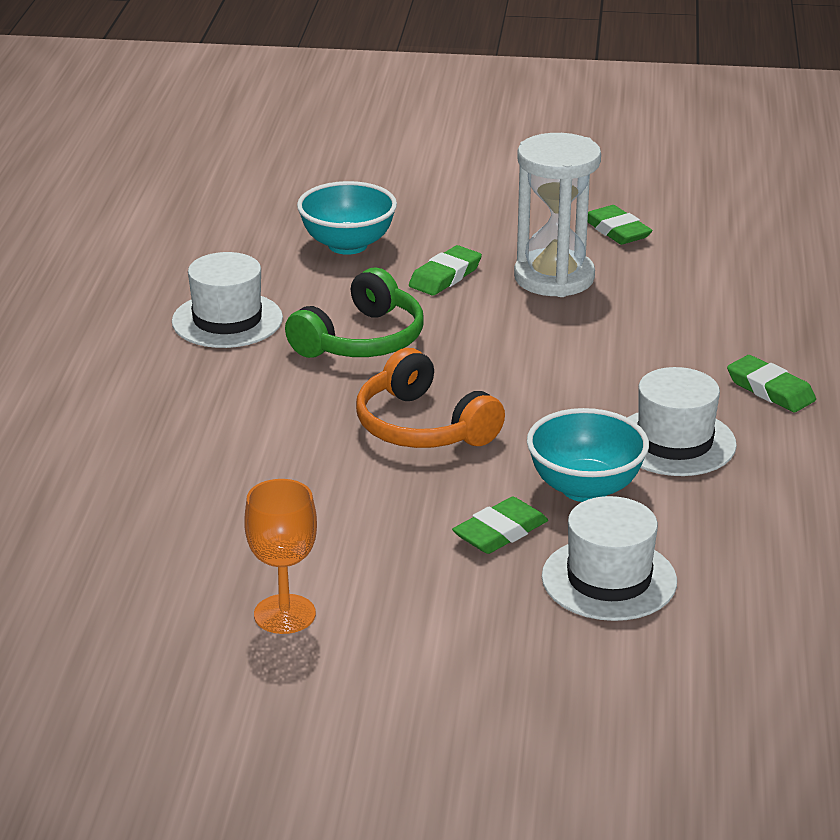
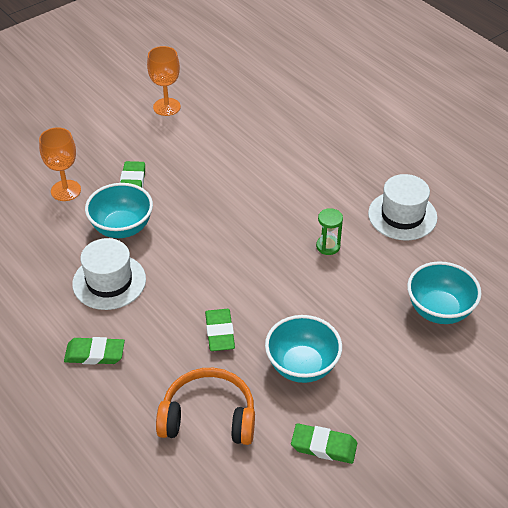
camera: 135 degrees right, 15 degrees up
green headphones [285,268,424,358] -> green hourglass [316,208,343,255]
orange headphones [356,348,505,448] -> orange headphones moved to [156,368,255,445]
green eraser [409,245,482,296] -> green eraser moved to [205,309,235,351]
white hourglass [514,133,601,297] -> turquoise bowl [265,315,342,383]
white hat [542,496,677,621] -> orange goblet [39,127,81,201]

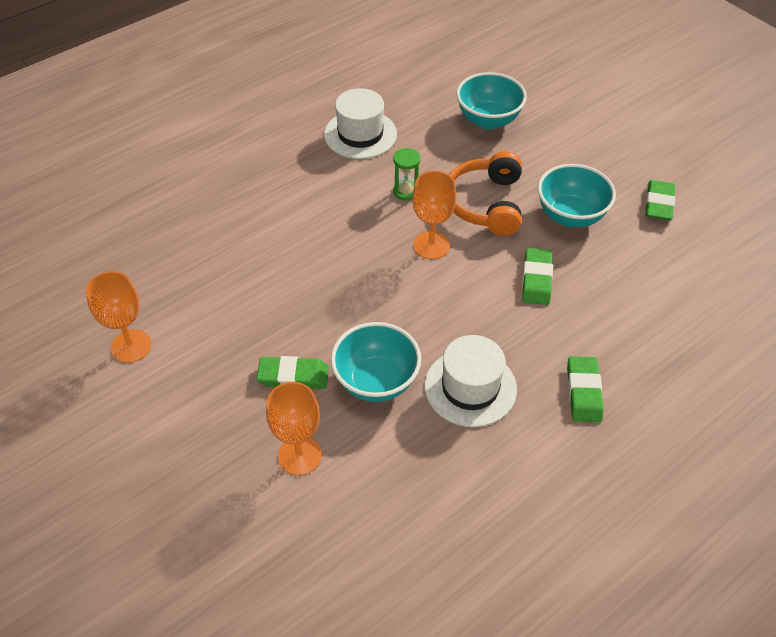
camera: 90 degrees left, 5 degrees up
orange headphones [156,368,255,445] -> orange headphones moved to [449,151,522,236]
green eraser [205,309,235,351] -> green eraser turned 75 degrees counterclockwise [522,248,553,305]
none -> orange goblet [412,171,457,259]

